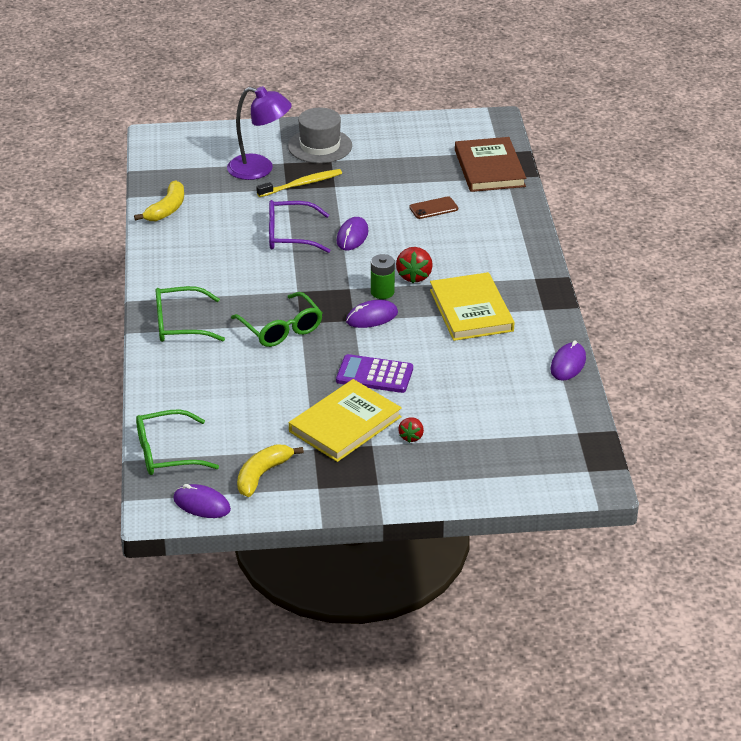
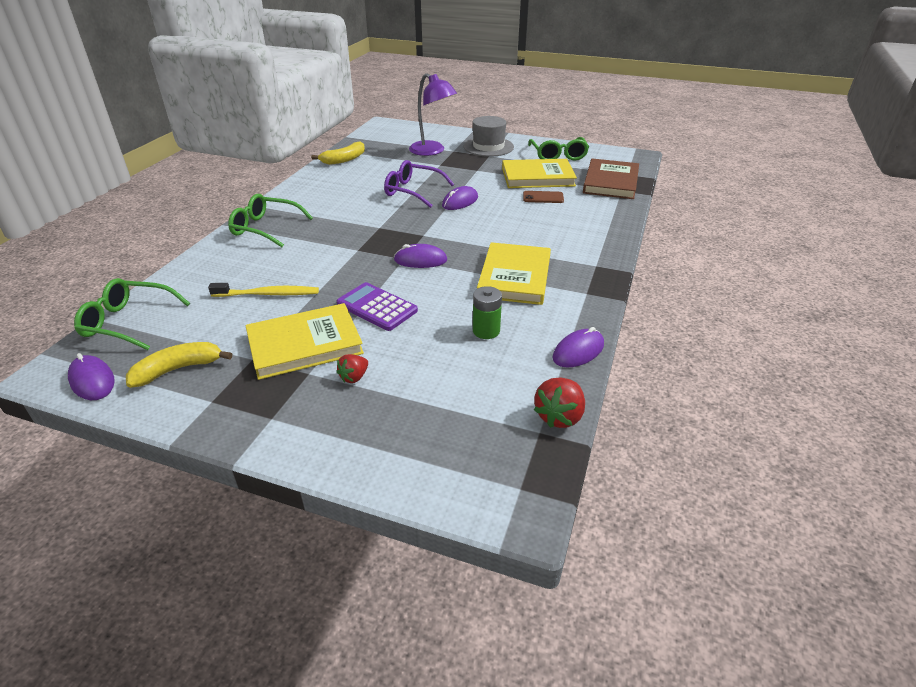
camera: 25 degrees right, 0 degrees up
green glasses [231,292,322,347] -> green glasses moved to [528,137,589,160]
yellow toothbrush [256,169,342,197] -> yellow toothbrush moved to [208,283,319,297]
green battery [371,254,395,299] -> green battery moved to [473,286,502,339]
red strawberry [396,247,433,283] -> red strawberry moved to [534,378,585,428]
none -> yellow book [502,159,577,188]

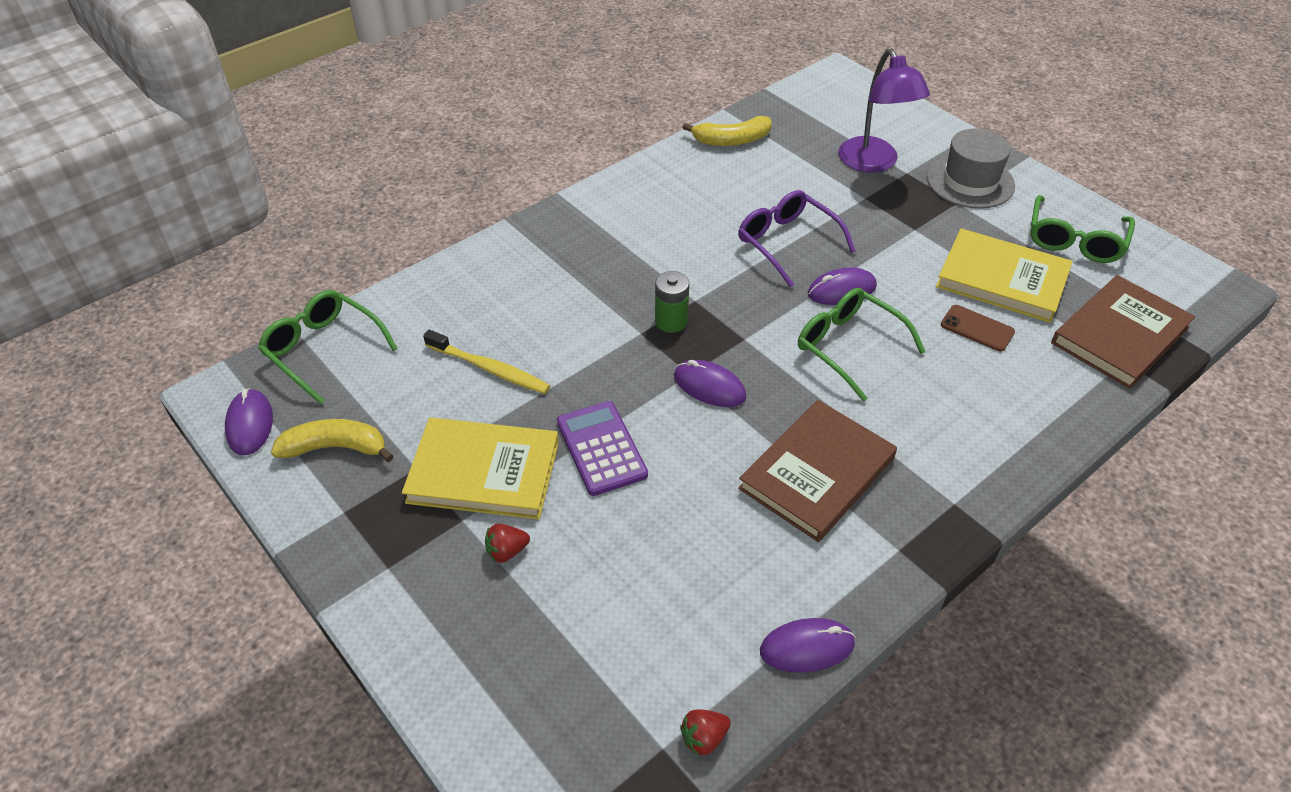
camera: 30 degrees right, 10 degrees up
green glasses [228,194,313,247] -> green glasses moved to [798,288,925,402]
green battery [473,286,502,339] -> green battery moved to [655,271,689,333]
yellow book [477,242,551,305] -> brown book [738,400,897,542]
red strawberry [534,378,585,428] -> red strawberry [680,709,731,756], size x0.63

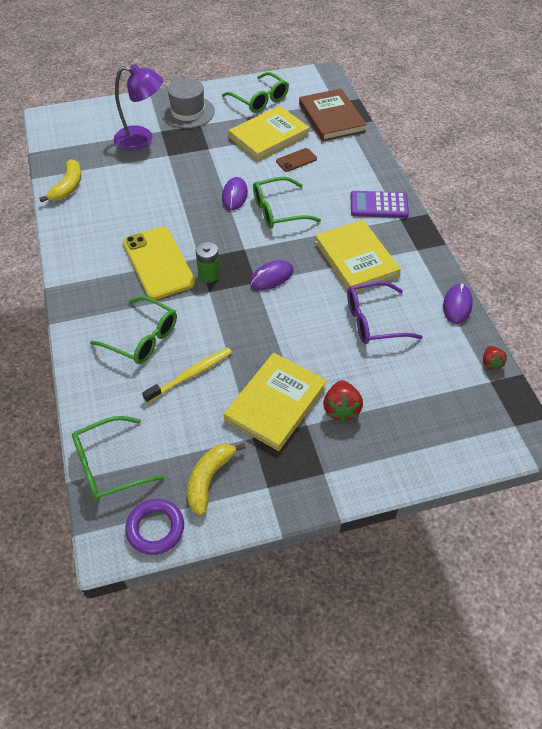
camera: 65 degrees left, 5 degrees up
purple mouse [225,389,273,455] -> purple ring [125,499,184,555]
red strawberry [485,524,530,563] -> red strawberry [323,380,363,423], size x1.60
purple calculator [557,401,648,496] -> purple calculator moved to [351,191,409,218]
purple glasses [738,190,856,287] -> purple glasses moved to [347,281,423,344]
brown book [738,400,897,542] -> yellow book [315,220,401,291]
none -> green glasses [90,296,177,364]
none -> yellow phone [123,227,195,300]

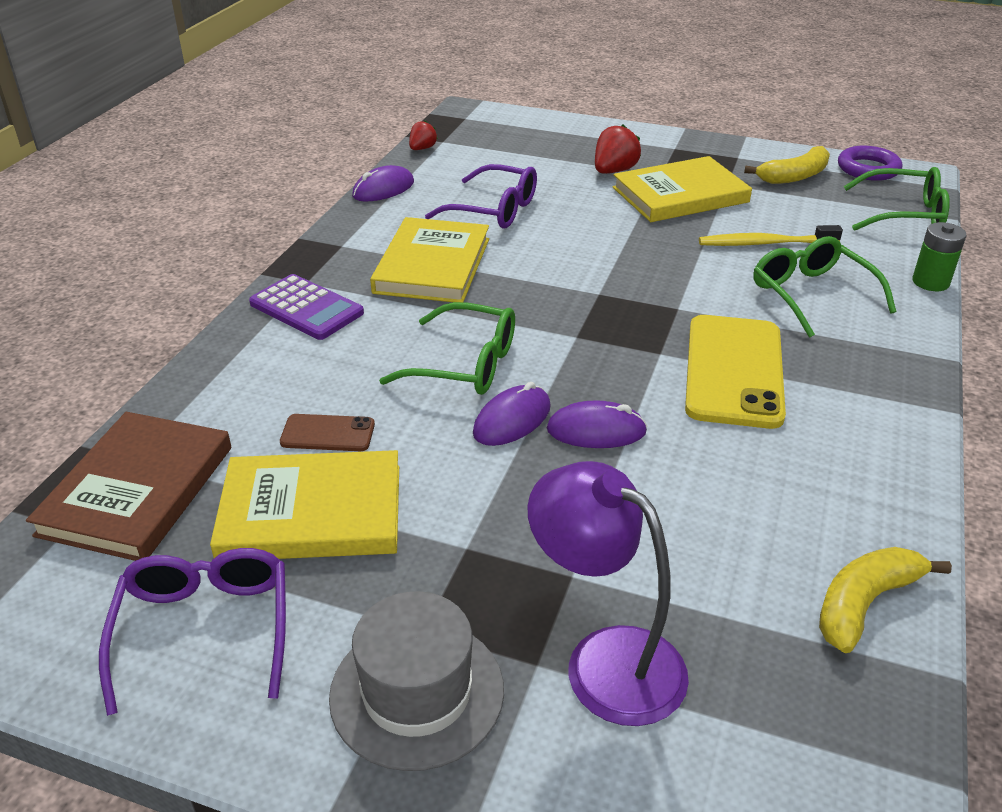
camera: 145 degrees left, 15 degrees down
green battery [196,242,220,283] -> green battery moved to [912,222,967,291]
green glasses [222,72,289,113] -> purple glasses [99,548,286,716]
purple mouse [249,260,294,290] -> purple mouse moved to [547,400,647,448]

